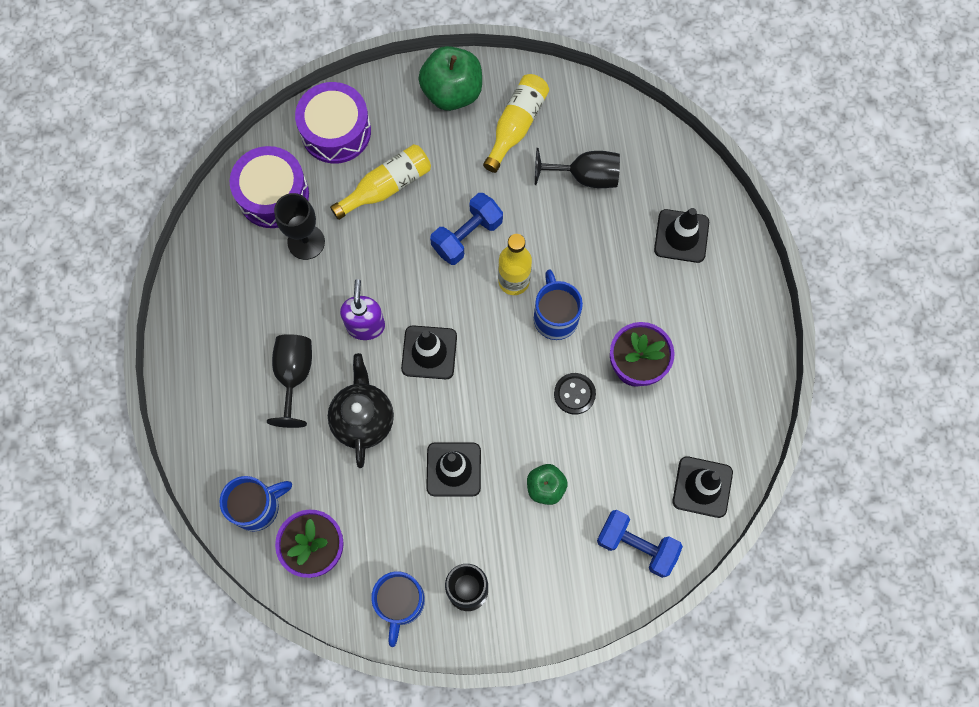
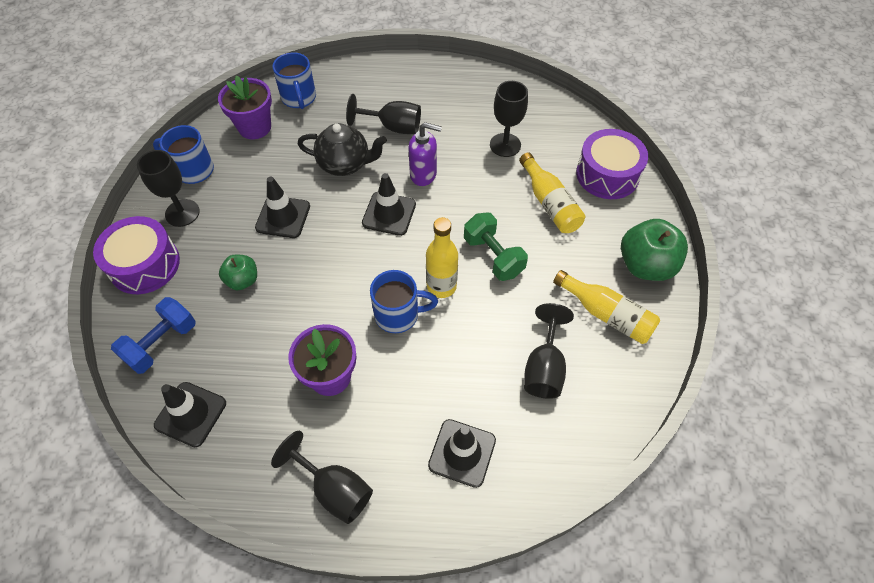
camera: 100 degrees right, 15 degrees down
purple drum [230,146,309,228] -> purple drum moved to [93,216,180,294]
blue dumbbell [430,193,503,265] -> green dumbbell [464,213,528,281]
black button [554,373,596,415] -> none
none -> black goblet [271,431,373,524]

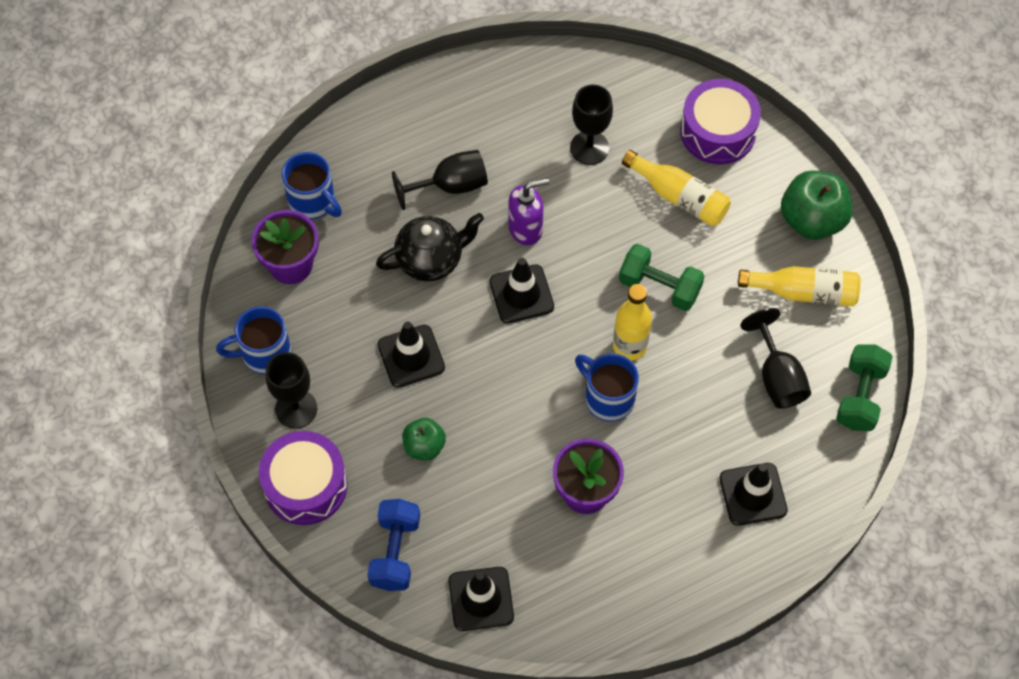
camera: 30 degrees left, 5 degrees up
black goblet [271,431,373,524] -> none
blue mug [370,270,438,333] -> blue mug turned 105 degrees counterclockwise [575,353,639,422]
none -> green dumbbell [836,344,893,431]

